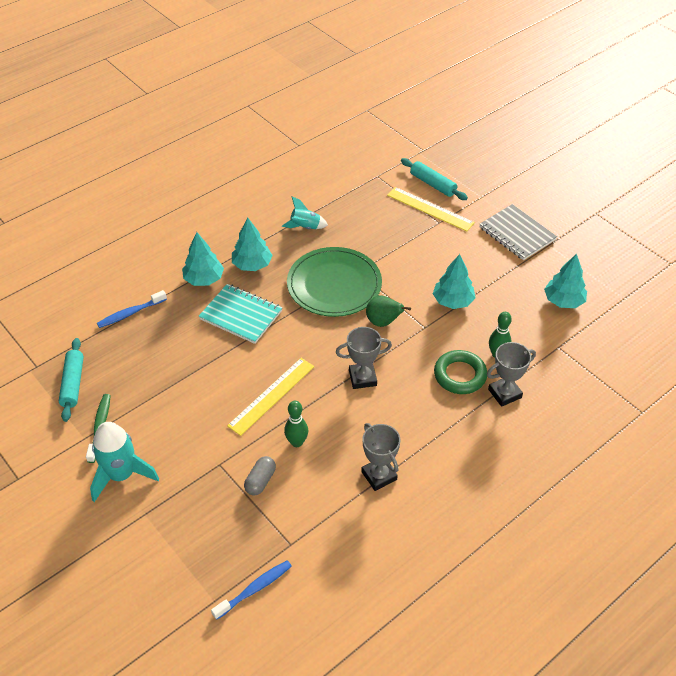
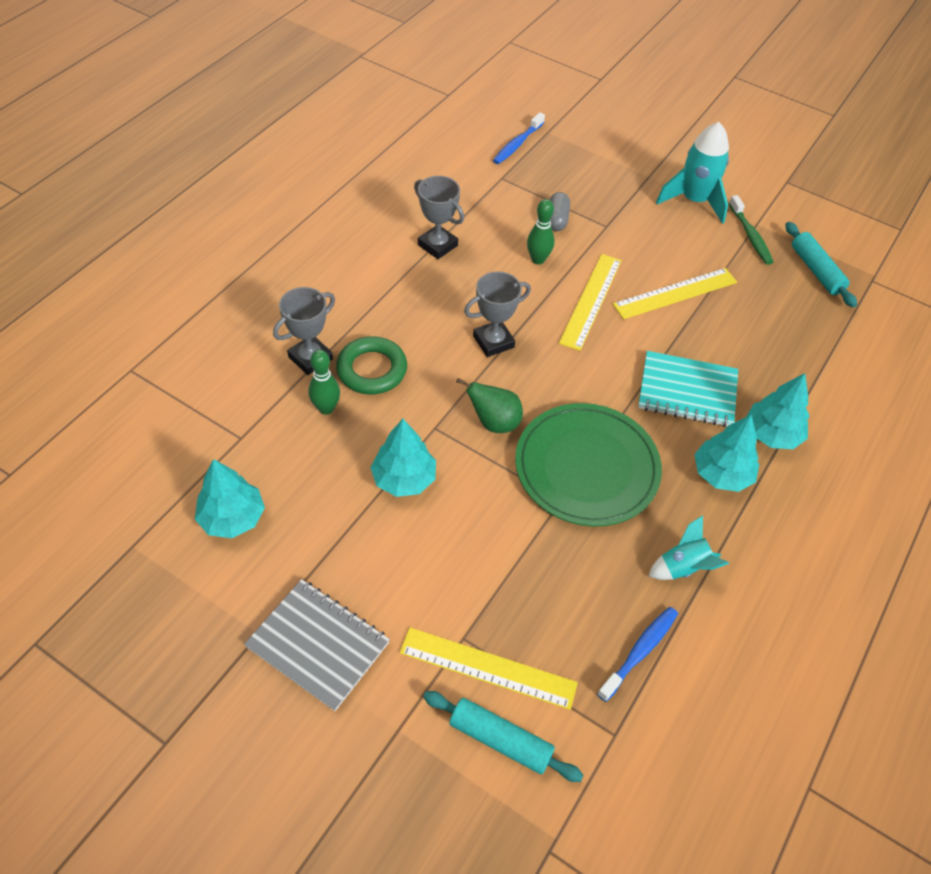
camera: 160 degrees right, 5 degrees up
blue toothbrush [97,290,167,328] -> blue toothbrush moved to [597,607,678,702]
none -> yellow ruler [613,268,737,319]

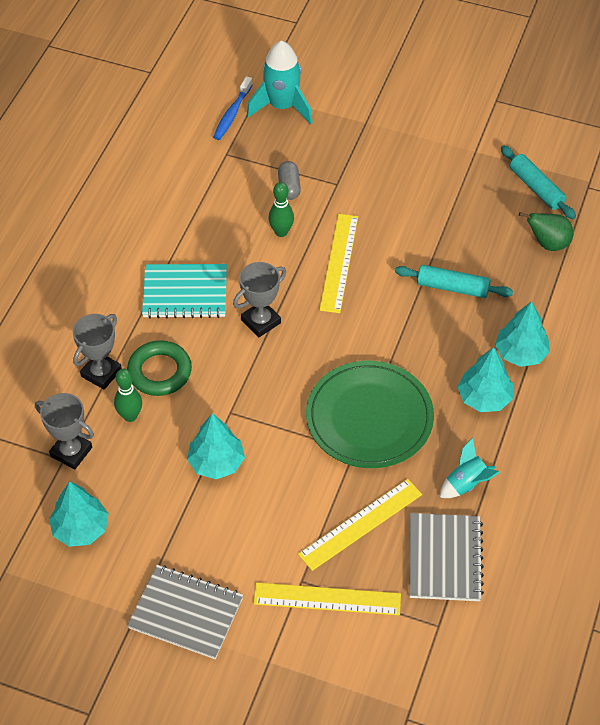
camera: 10 degrees left, 0 degrees up
grey trophy [414,176,464,259] -> grey trophy moved to [35,393,94,469]
turquoise rolling pin [423,691,584,782] -> turquoise rolling pin moved to [395,265,513,298]
green pear [456,378,523,433] -> green pear moved to [519,212,573,251]
blue toothbrush [597,607,678,702] -> grey notebook [409,513,484,601]
yellow ruler [613,268,737,319] -> yellow ruler moved to [298,479,422,571]
turquoise notebook [638,351,738,427] -> turquoise notebook moved to [142,264,227,318]
turquoise rocket [656,122,729,224] -> turquoise rocket moved to [247,41,313,124]
green toothbrush [729,195,773,265] -> none

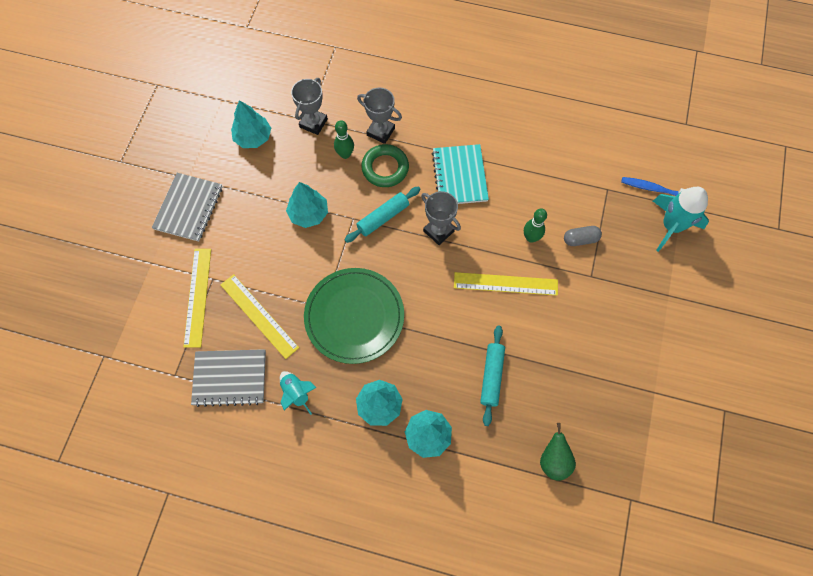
camera: 85 degrees right, 15 degrees up
turquoise rolling pin [501,145,576,219] -> turquoise rolling pin moved to [344,186,421,243]

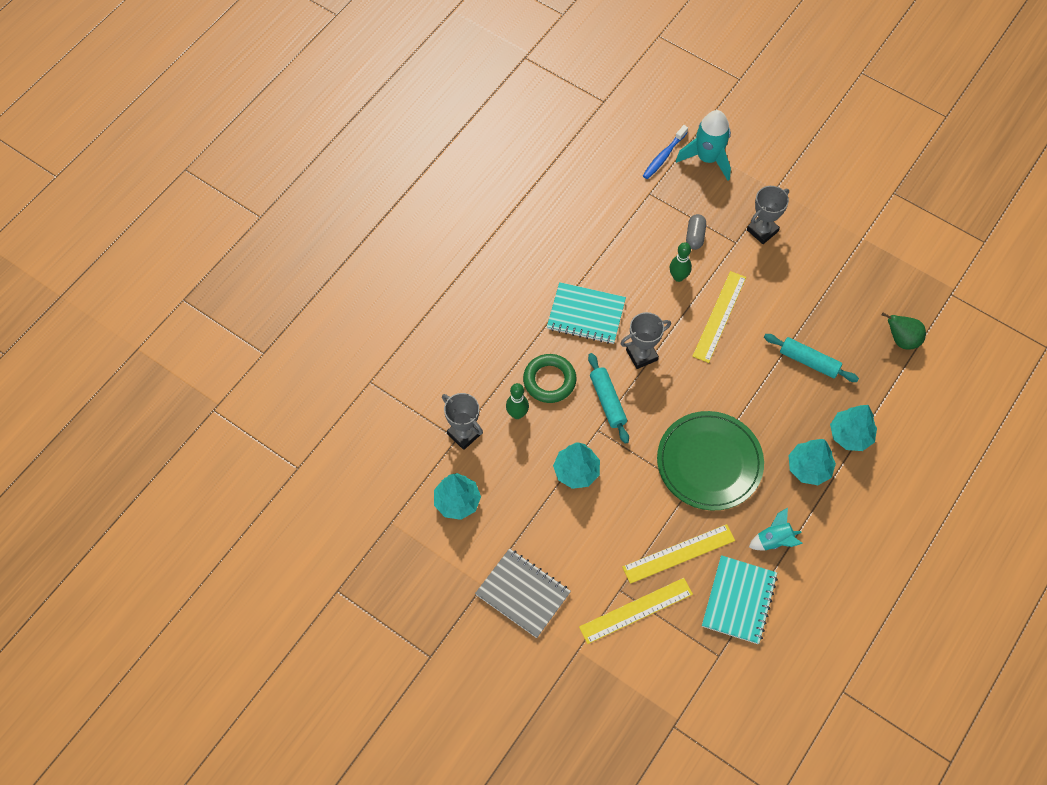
camera: 70 degrees left, 5 degrees down
yellow ruler [183,249,211,347] -> yellow ruler turned 45 degrees counterclockwise [579,578,693,644]
grey notebook [191,349,266,407] -> turquoise notebook [702,555,778,644]
grey trophy [357,88,402,144] -> grey trophy moved to [747,186,789,244]

